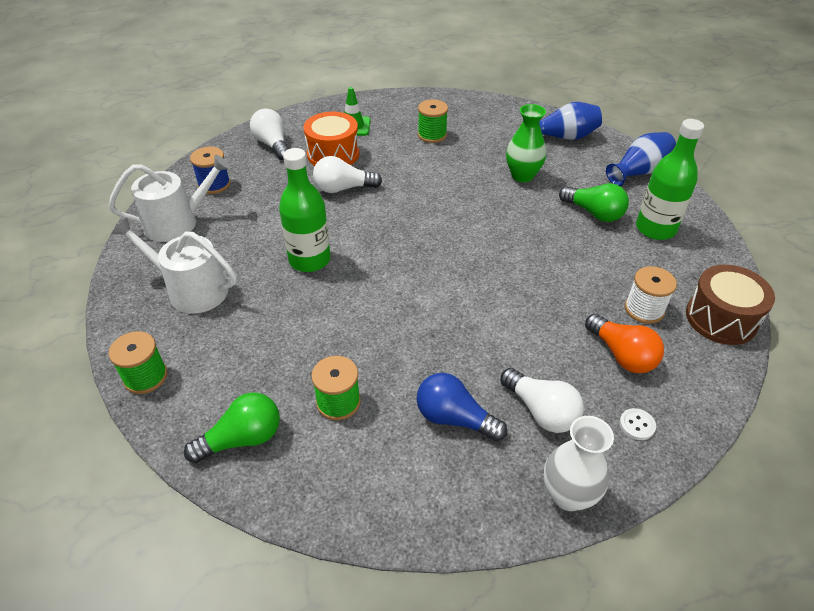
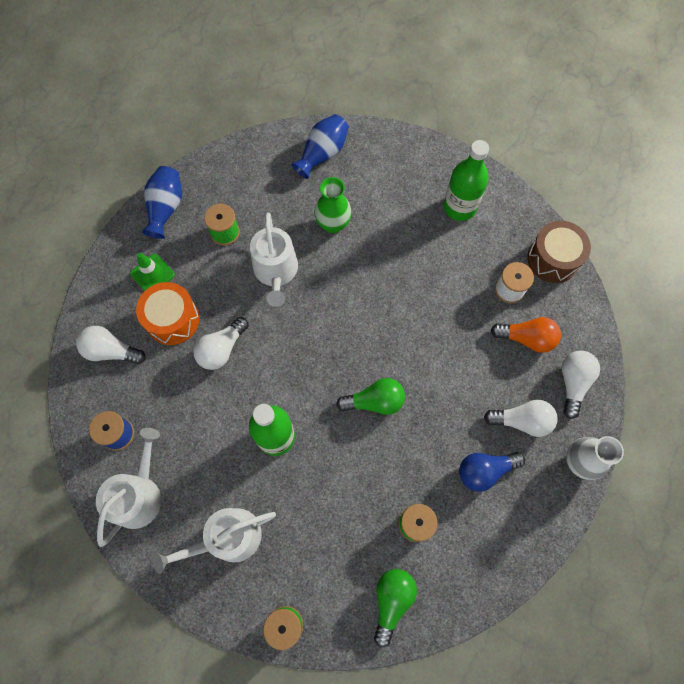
camera: 45 degrees left, 25 degrees up
green light bulb [559,183,629,222] -> green light bulb moved to [336,378,405,415]
blue vase [606,132,676,186] -> blue vase moved to [142,166,182,239]
white button [619,408,656,440] -> white light bulb [562,351,600,419]
none -> white watering can [250,212,298,307]

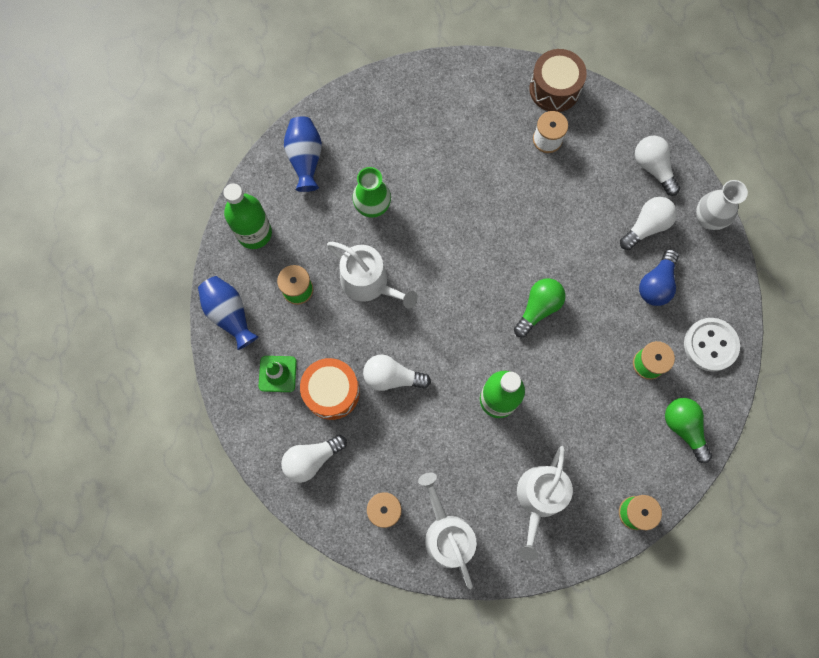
camera: 45 degrees left, 5 degrees up
white light bulb [193,317,249,370] -> white light bulb turned 105 degrees clockwise [363,354,431,391]
green bottle [444,140,489,221] -> green bottle moved to [223,183,272,249]
orange light bulb [491,317,561,353] -> none
none -> white button [684,318,740,372]

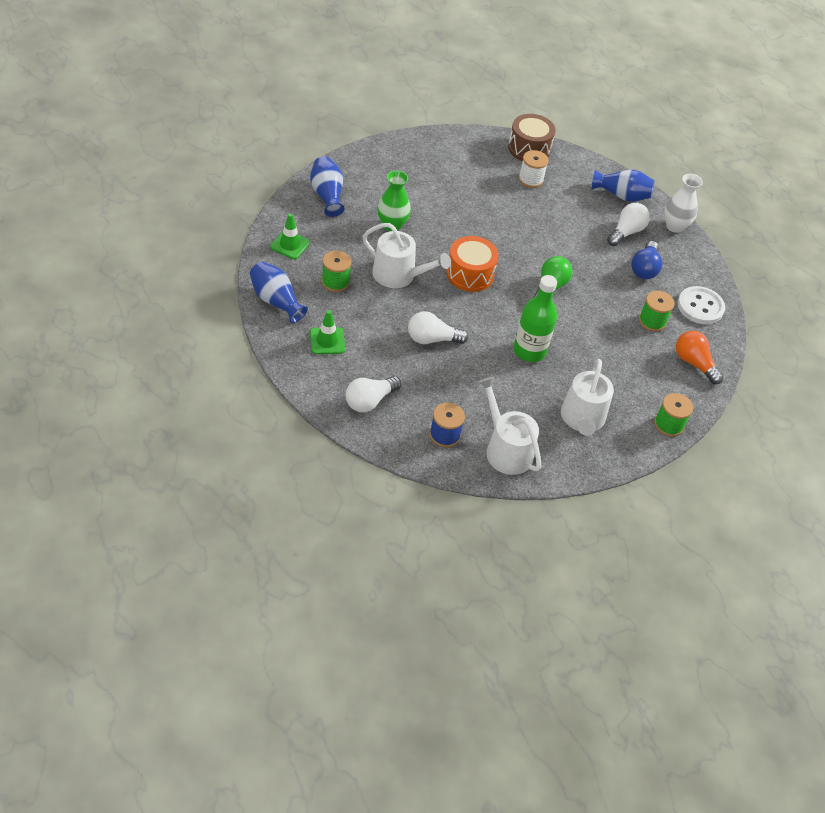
camera: 15 degrees left, 25 degrees down
green bottle [223,183,272,249] -> green traffic cone [270,214,310,259]
orange drum [300,358,360,420] -> orange drum moved to [447,236,499,292]
white light bulb [635,136,680,196] -> blue vase [592,170,654,202]
green light bulb [665,398,712,463] -> orange light bulb [676,331,723,384]

